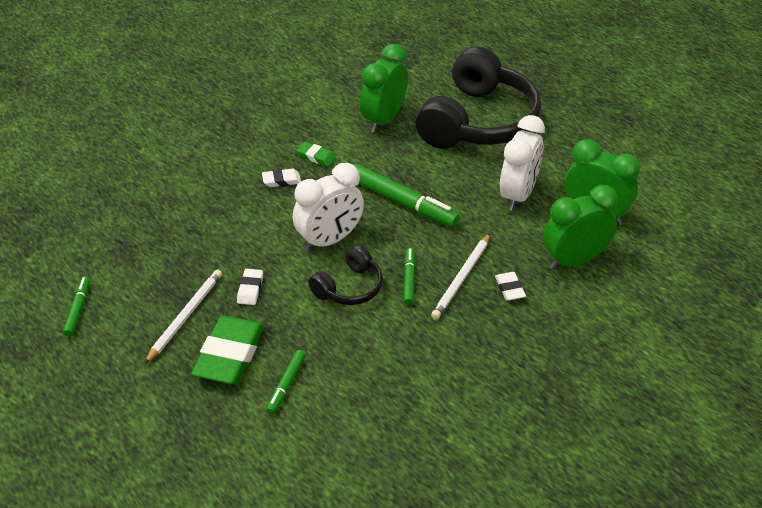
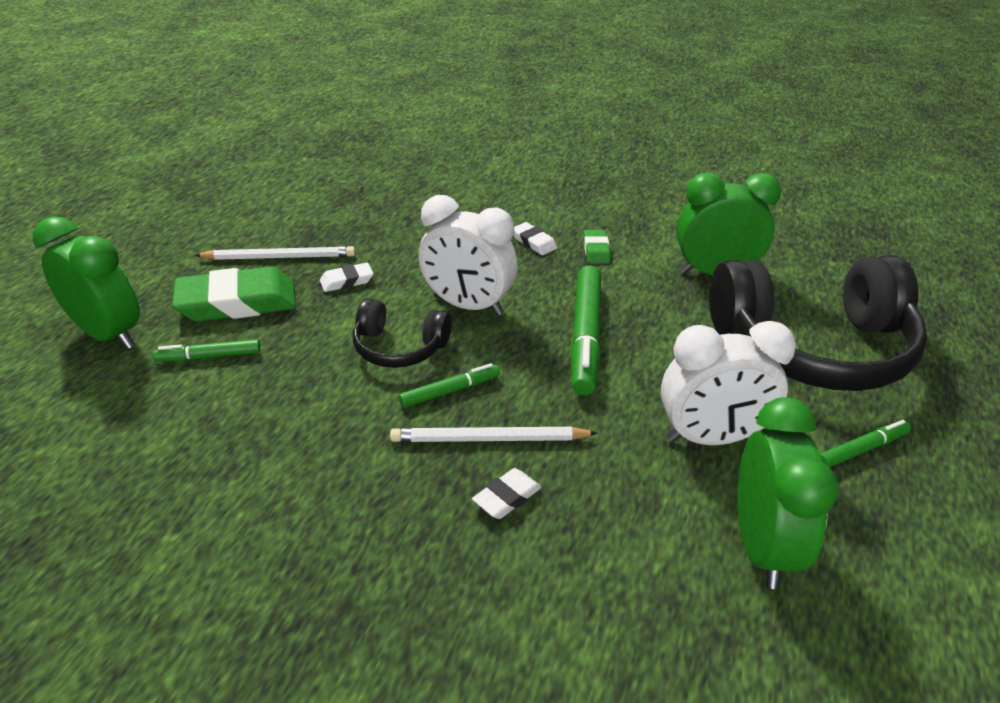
camera: 60 degrees right, 5 degrees down
green marker [63,276,90,336] -> green marker moved to [820,420,911,467]
green clock [543,185,618,270] -> green clock moved to [33,216,140,349]

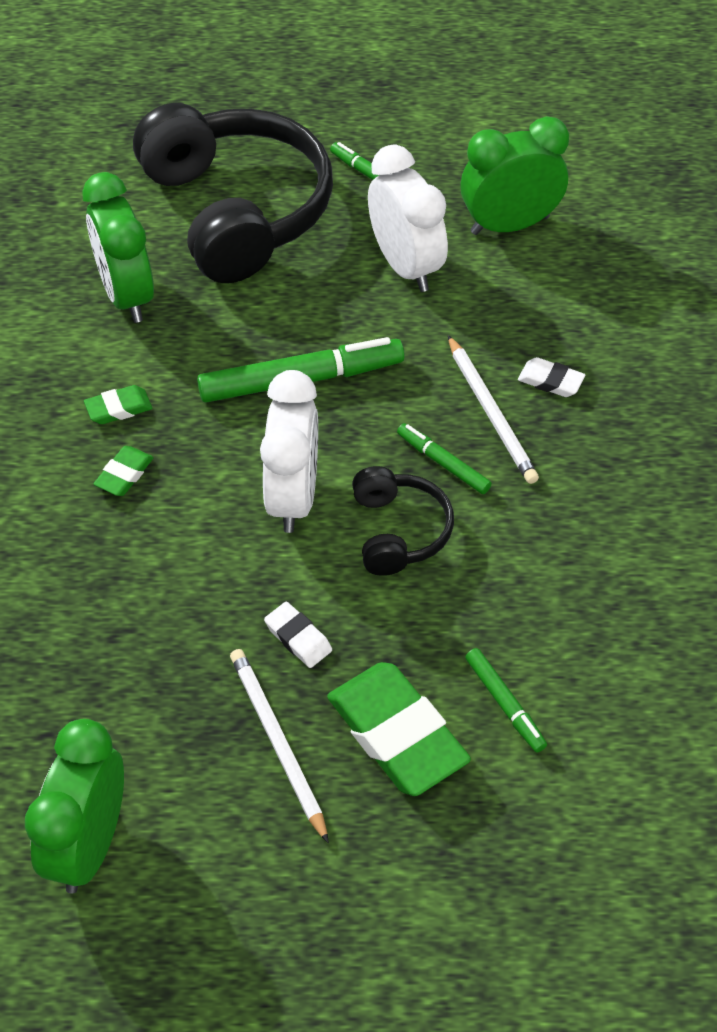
camera: 110 degrees left, 15 degrees up
green clock [33,216,140,349] -> green clock moved to [25,719,124,894]
white eraser [513,222,557,255] -> green eraser [94,446,154,496]

